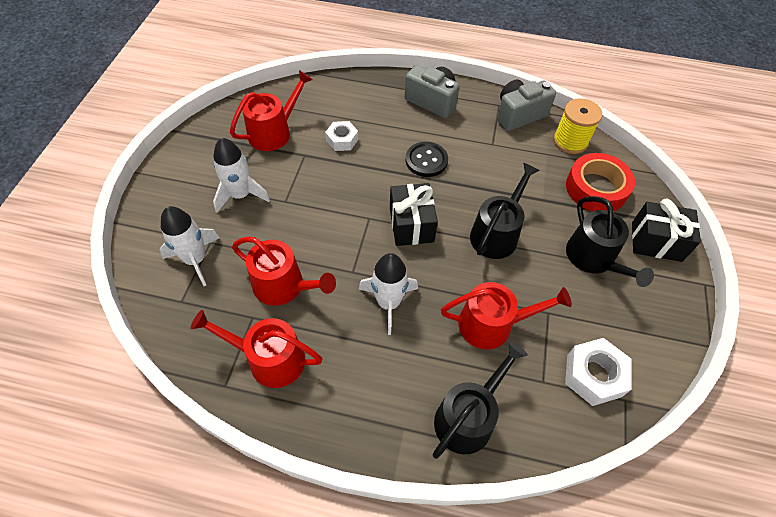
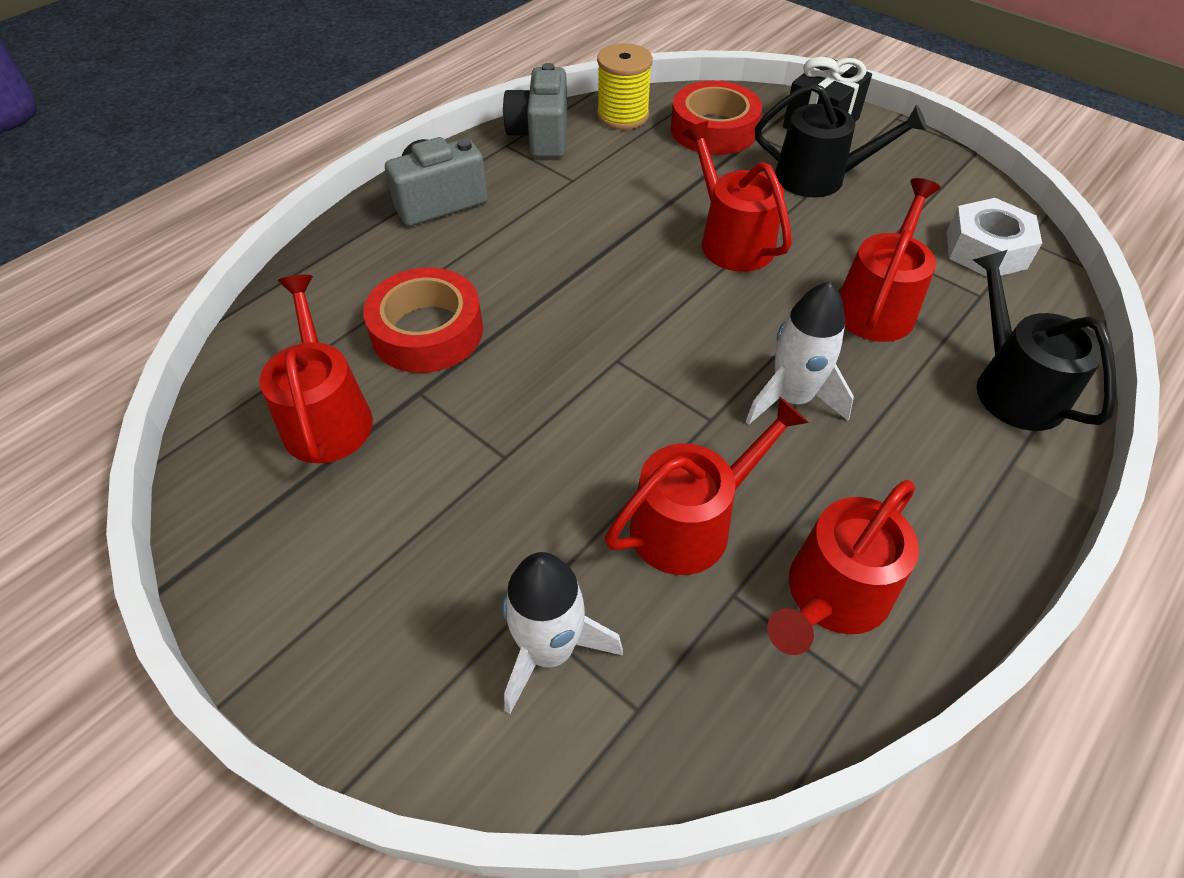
camera: 60 degrees left, 5 degrees down
white rocket [213,138,270,213] -> none
white nut [325,121,358,151] -> red tape [363,267,483,373]
black gift [390,183,438,246] -> none
black button [406,142,448,177] -> none
black watering can [470,163,540,259] -> red watering can [682,121,792,272]

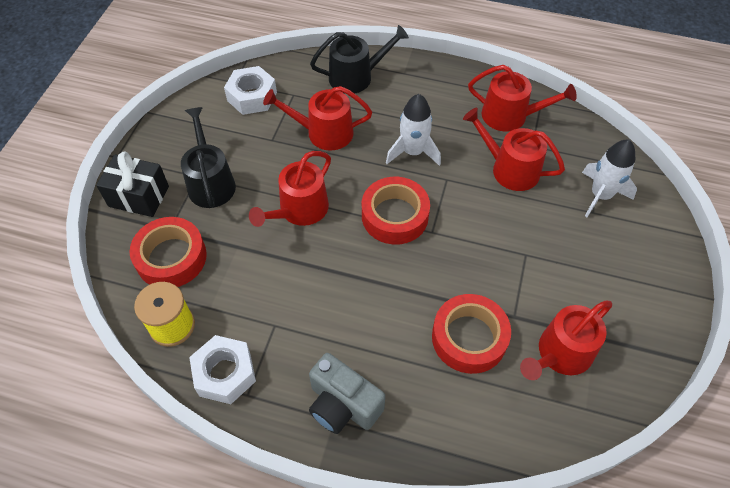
camera: 115 degrees left, 5 degrees up
grey camera [503,63,567,158] -> white nut [189,335,256,404]
black watering can [973,250,1116,431] -> black watering can turned 150 degrees counterclockwise [310,25,409,94]
none -> red tape [362,177,430,245]

